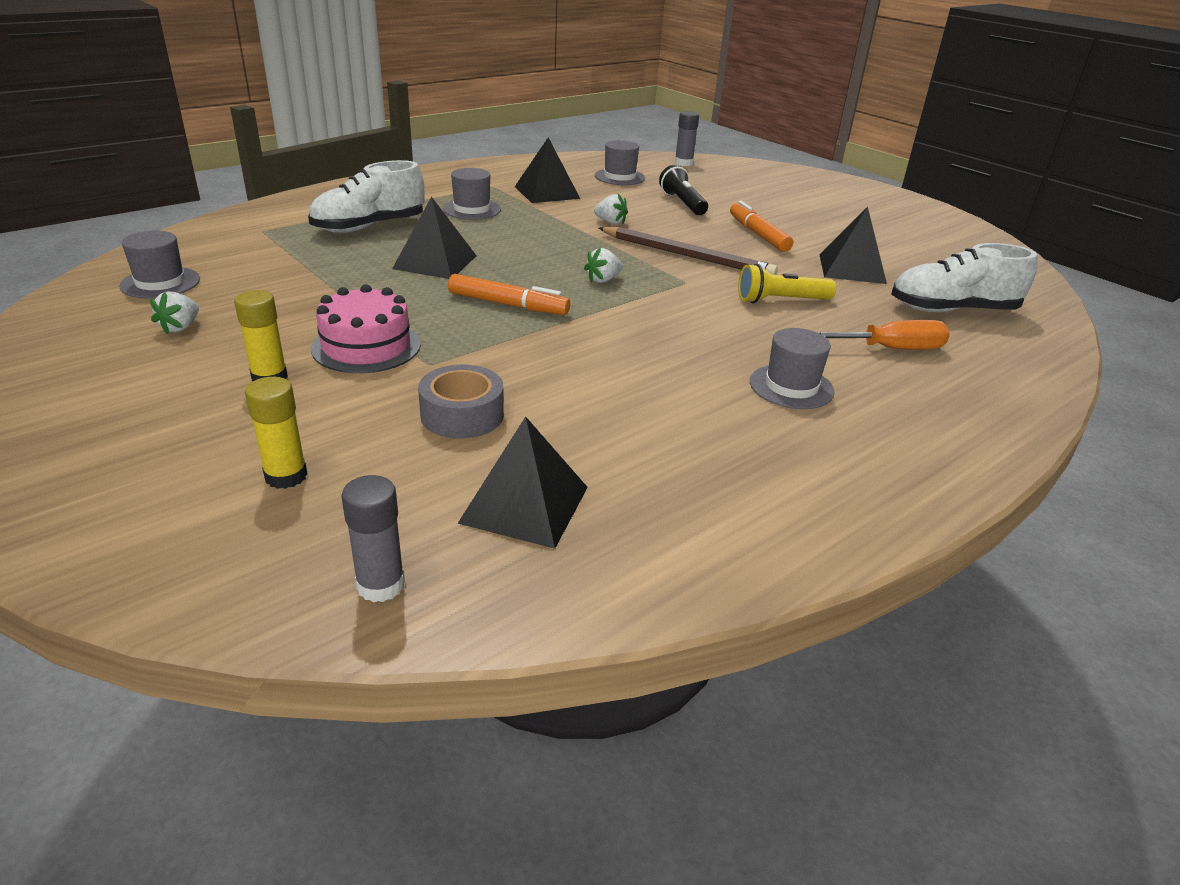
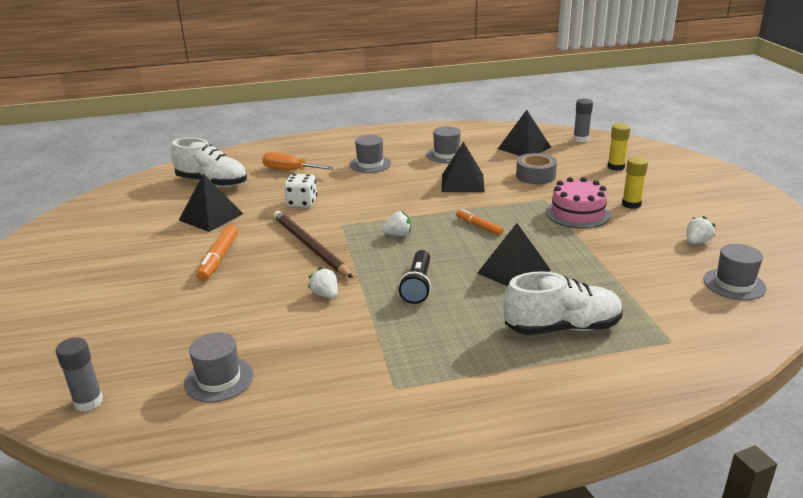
camera: 150 degrees left, 5 degrees down
grey hat [443,168,501,220] -> grey hat moved to [426,126,461,163]
orange marker [448,274,570,315] -> orange marker [456,209,503,235], size x0.65
black pyramid [515,137,580,203] -> black pyramid moved to [442,142,485,192]
black flashlight [659,165,708,215] -> black flashlight moved to [399,250,431,304]
yellow flashlight [738,264,836,303] -> white dice [284,174,317,208]

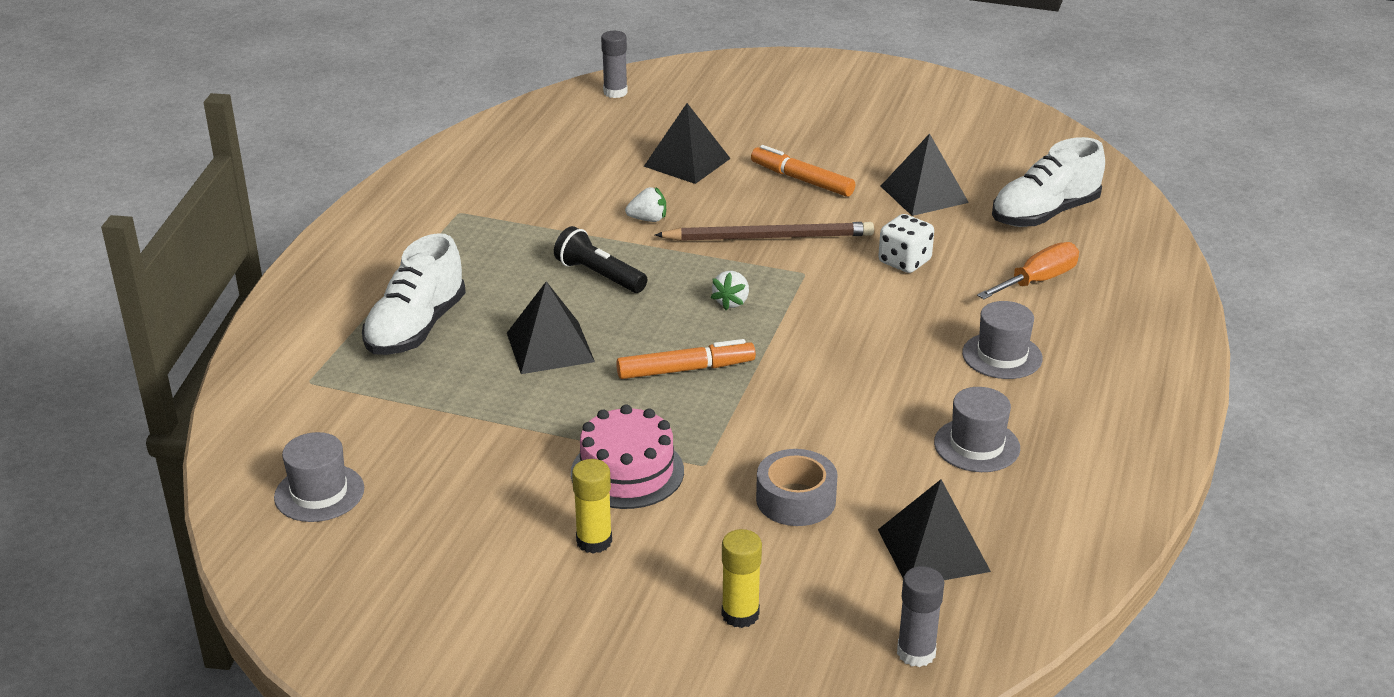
camera: 120 degrees right, 5 degrees up
grey hat [184,332,253,403] -> none
black pyramid [442,142,485,192] -> black pyramid moved to [644,103,731,184]
orange marker [456,209,503,235] -> orange marker [616,339,756,379], size x1.53
white strawberry [687,216,716,244] -> none

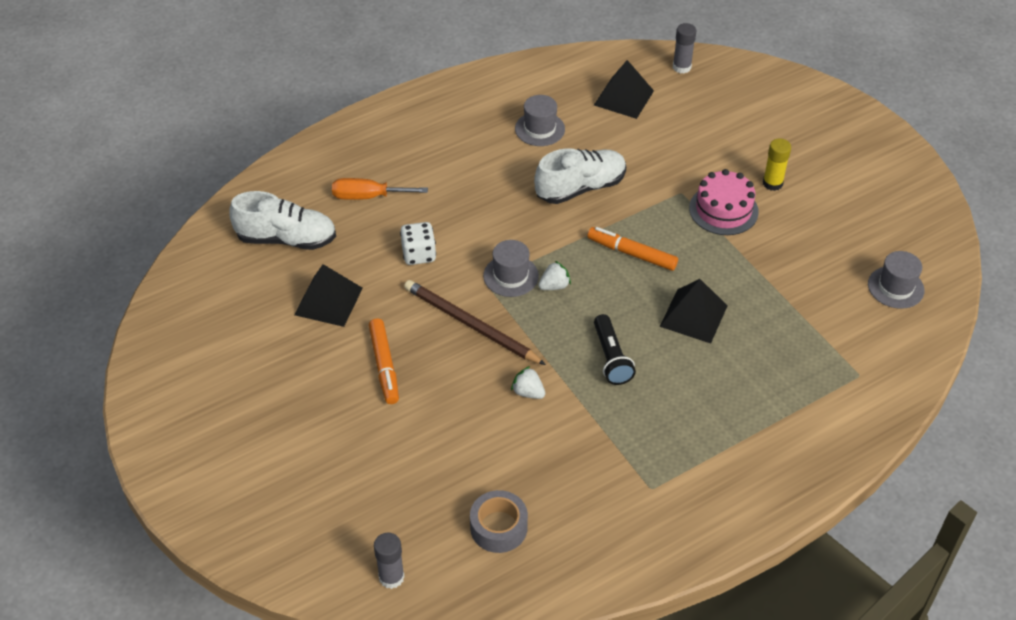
camera: 140 degrees left, 15 degrees up
white shoe [362,233,466,355] -> white shoe moved to [534,148,626,204]
black pyramid [644,103,731,184] -> none
yellow glue stick [722,529,762,628] -> none
grey tape [756,449,838,526] -> grey tape moved to [470,490,528,553]
grey hat [962,301,1043,379] -> grey hat moved to [483,240,539,297]

